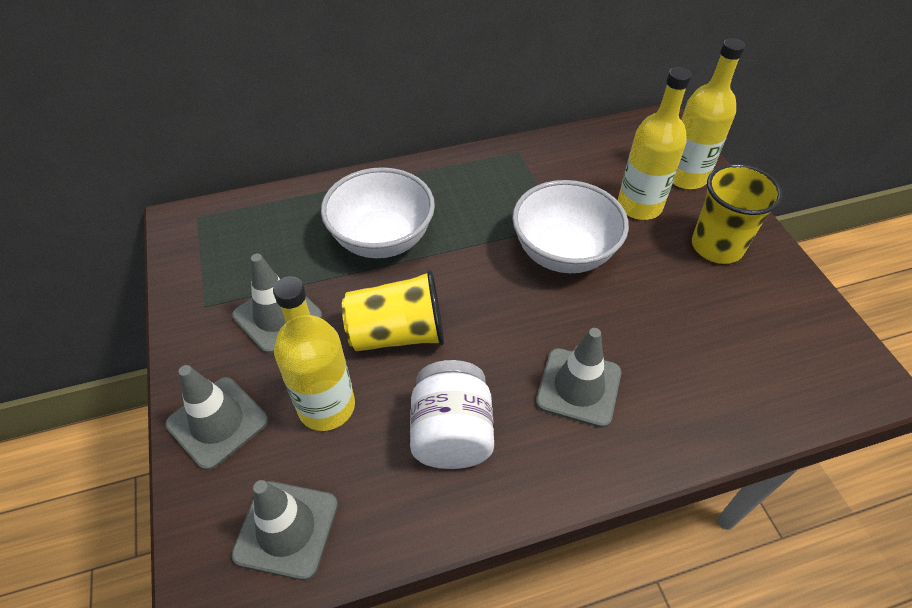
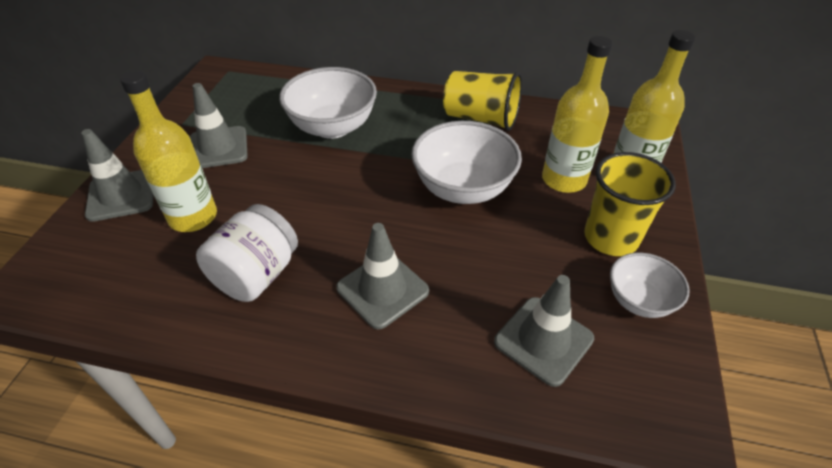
camera: 30 degrees right, 5 degrees down
grey traffic cone [231,480,338,580] -> grey traffic cone moved to [494,275,594,387]
yellow cup [342,270,444,351] -> yellow cup moved to [443,71,522,131]
none -> white bowl [610,253,690,318]

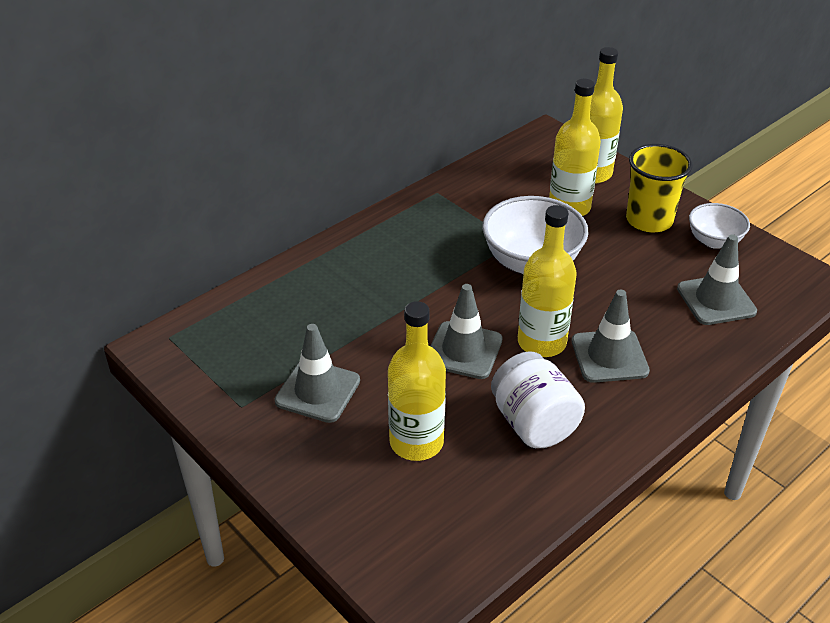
camera: 55 degrees left, 5 degrees down
grey traffic cone [81,129,153,222] -> grey traffic cone moved to [431,284,503,379]
white bowl [279,67,377,139] -> none
yellow cup [443,71,522,131] -> none
none -> yellow bottle [518,205,577,357]

